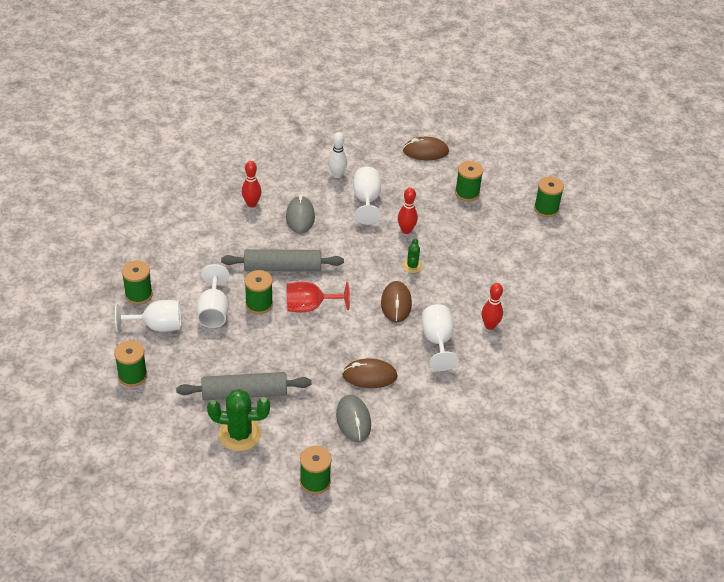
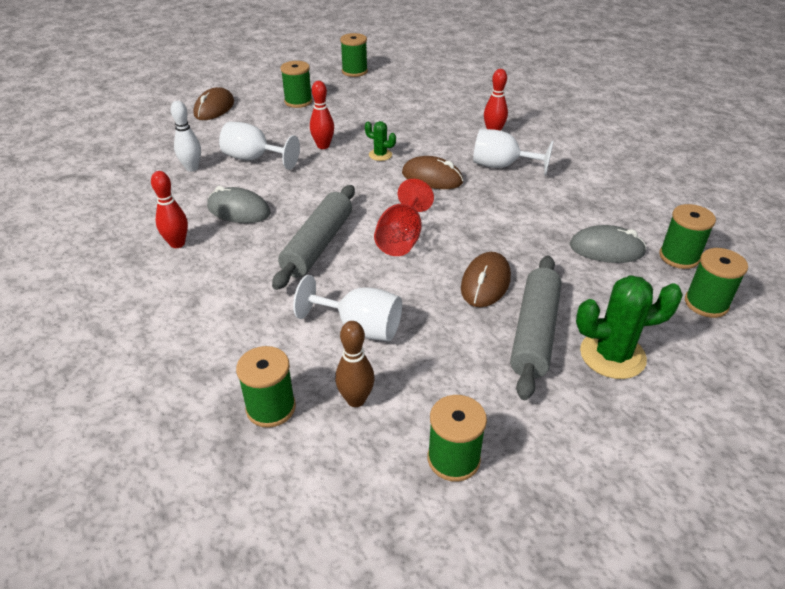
camera: 65 degrees left, 5 degrees down
white goblet [115,300,181,332] -> brown bowling pin [335,321,374,407]
green cactus [207,389,270,451] -> green cactus turned 60 degrees clockwise [576,275,683,379]
green spool [245,270,273,314] -> green spool moved to [659,204,716,269]
brown mouse [342,358,397,388] -> brown mouse moved to [461,252,511,307]

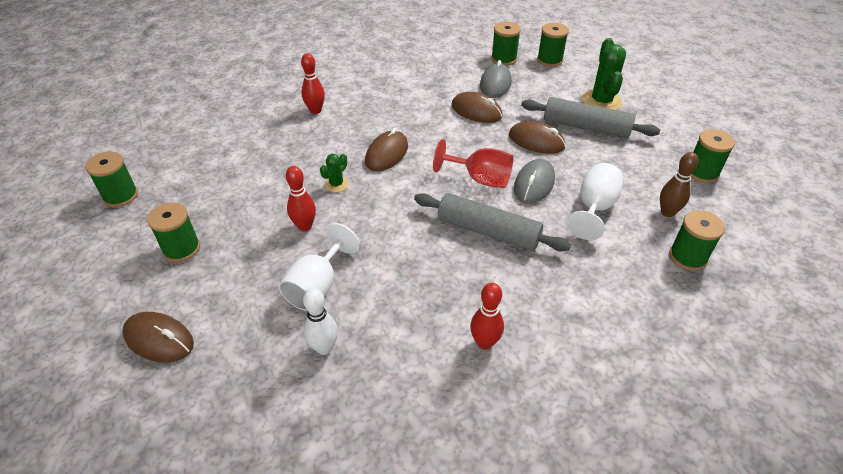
camera: 85 degrees left, 5 degrees up
grey mouse [207,186,271,223] -> grey mouse moved to [514,159,555,204]
white goblet [473,129,554,176] -> none
none -> brown mouse [451,92,503,123]

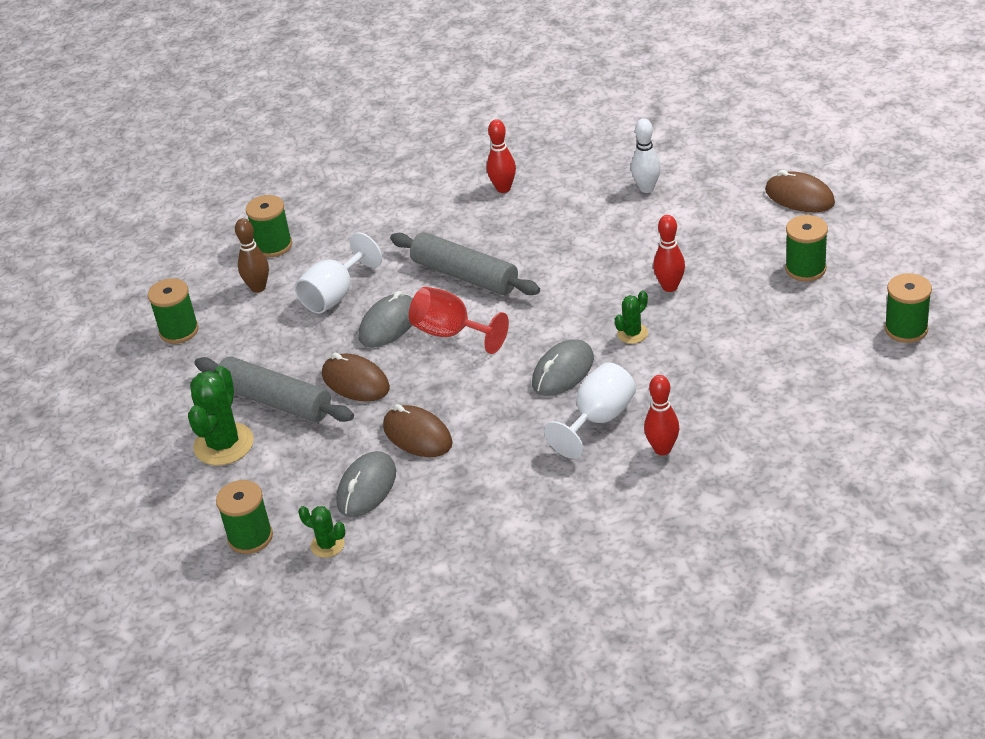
camera: 165 degrees left, 5 degrees down
white goblet [279,223,360,311] -> white goblet moved to [544,362,636,459]
brown mouse [365,128,408,172] -> grey mouse [532,339,594,396]
green spool [491,22,521,66] -> green cactus [298,506,346,558]

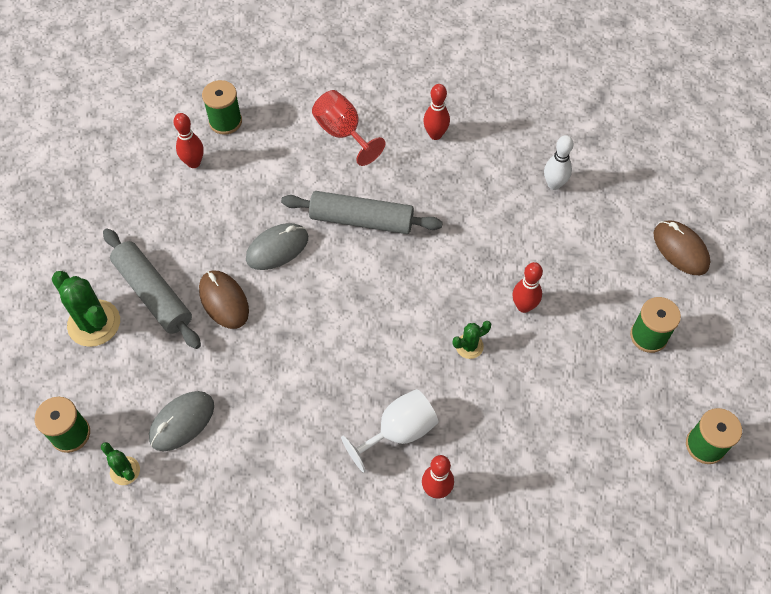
camera: 15 degrees right, 20 degrees up
green spool [148,278,199,344] -> none
green cactus [188,366,254,465] -> green cactus turned 75 degrees counterclockwise [52,271,120,347]
brown bowling pin [235,218,269,293] -> red bowling pin [174,113,204,168]
white goblet [295,232,382,314] -> none
brown mouse [383,404,453,457] -> none
grey rolling pin [390,232,540,295] -> grey rolling pin turned 45 degrees counterclockwise [281,191,443,234]
red goblet [409,287,509,354] -> red goblet moved to [312,90,385,166]
grey mouse [532,339,594,396] -> none

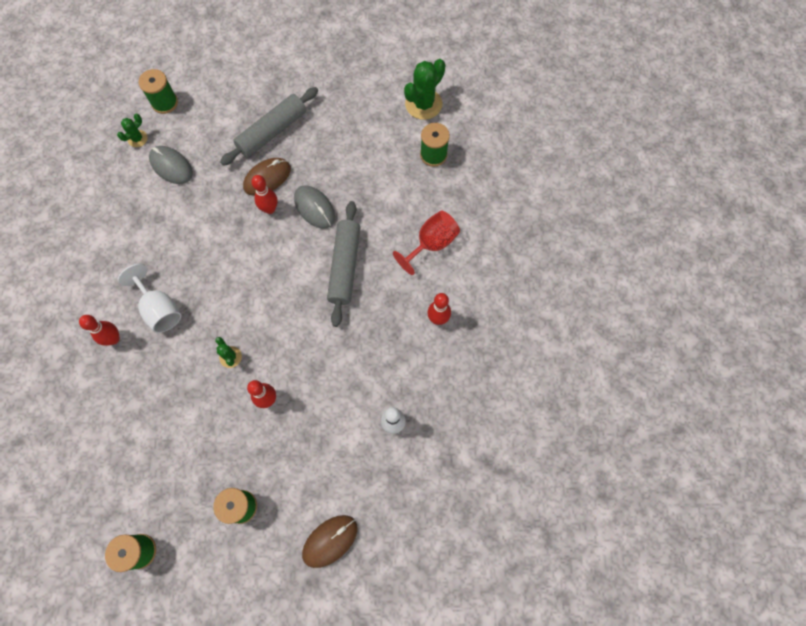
camera: 85 degrees right, 10 degrees up
green cactus [52,271,120,347] -> green cactus moved to [404,59,445,120]
red bowling pin [174,113,204,168] -> red bowling pin moved to [251,175,278,214]

